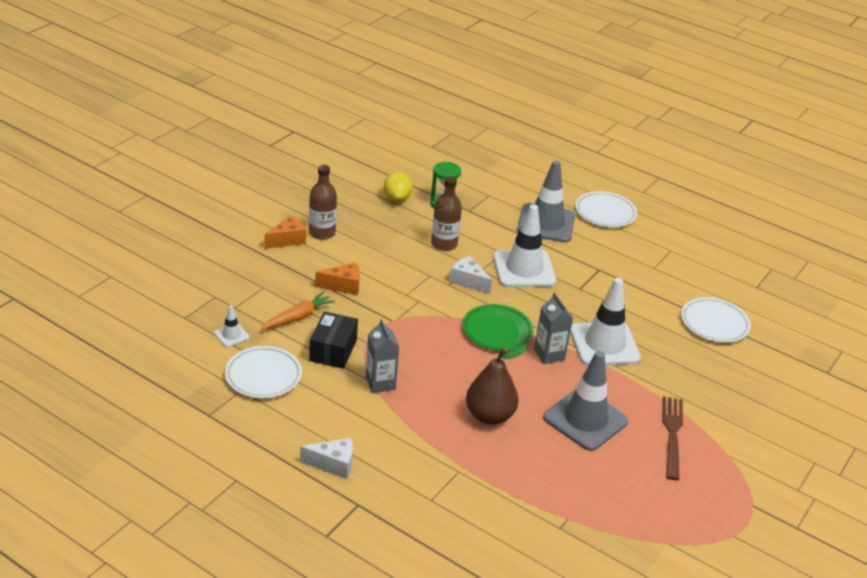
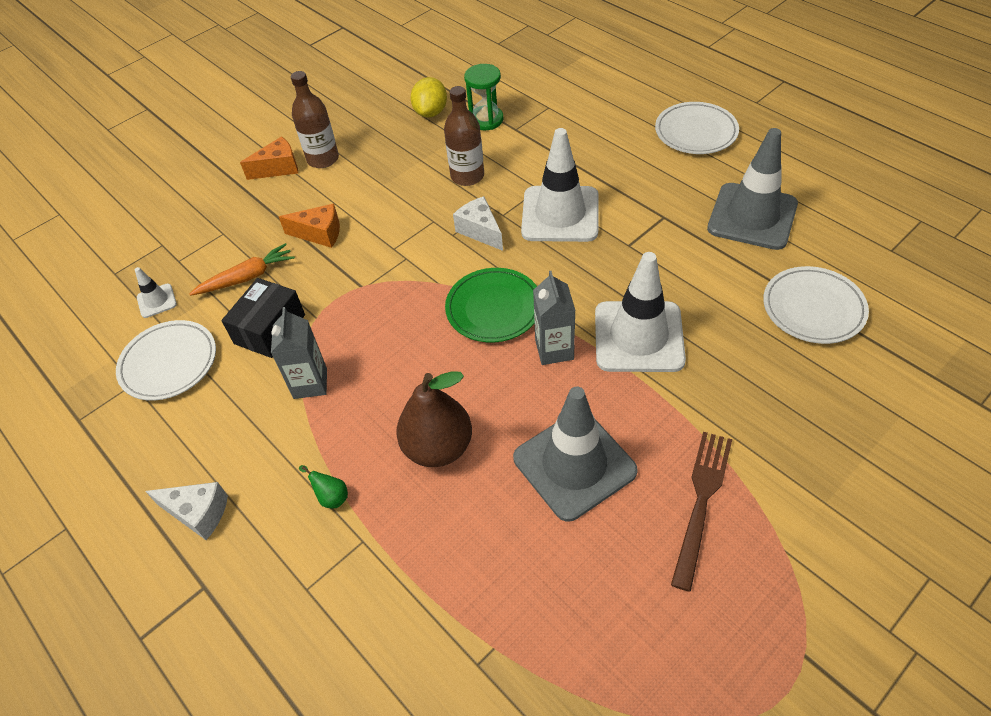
camera: 20 degrees right, 15 degrees up
grey traffic cone [517,161,575,242] -> grey traffic cone moved to [707,128,798,250]
none -> green pear [299,465,348,508]

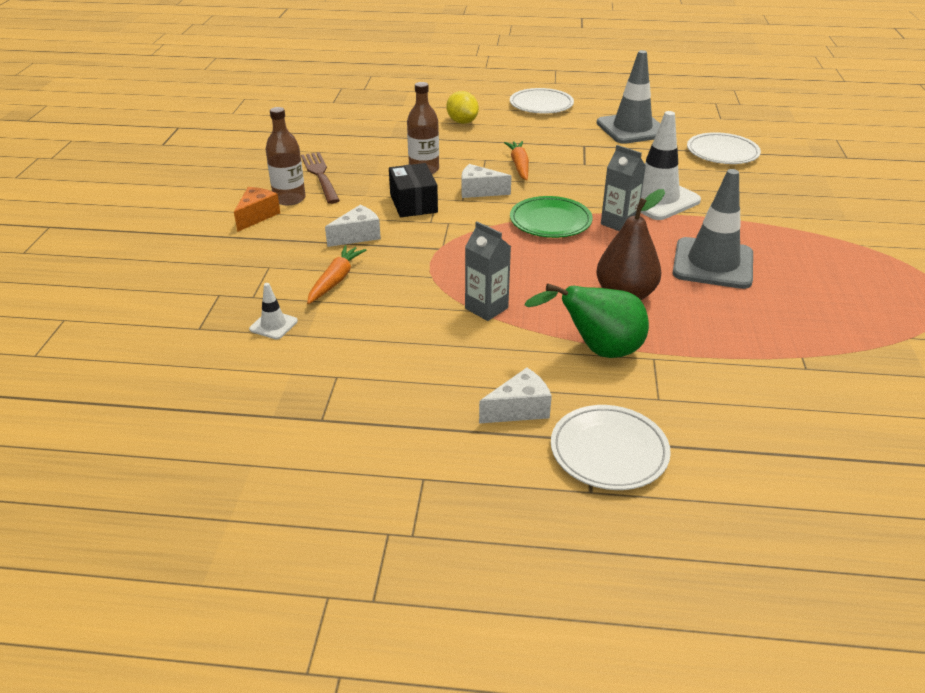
camera: 45 degrees left, 15 degrees down
white plate [116,320,216,401] -> white plate moved to [551,405,671,490]
black box [221,278,305,358] -> black box moved to [389,163,438,217]
orange cheese [279,204,340,248] -> white cheese [325,205,381,247]
green pear [299,465,348,508] -> green pear [524,284,649,358], size x2.44
yellow lemon [411,77,447,118] -> yellow lemon moved to [446,91,479,124]
green hourglass [464,64,503,130] -> none
white traffic cone [521,128,598,242] -> orange carrot [504,141,529,181]
brown fork [671,432,732,592] -> brown fork moved to [301,152,340,204]

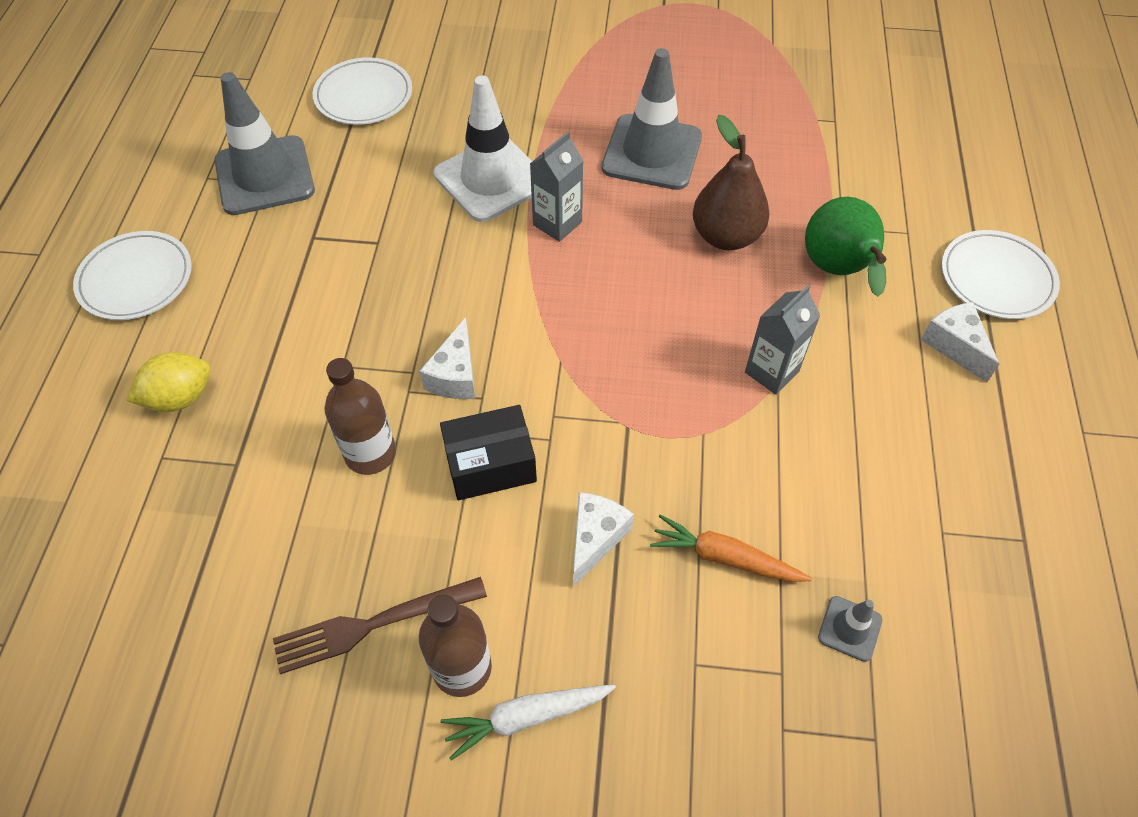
camera: 90 degrees left, 20 degrees up
orange cheese [234,187,280,232] -> white carrot [441,684,616,761]
white traffic cone [249,283,298,339] -> grey traffic cone [818,596,882,662]
white cheese [325,205,381,247] -> white cheese turned 60 degrees clockwise [573,492,634,587]
orange carrot [504,141,529,181] -> none
green plate [510,196,593,238] -> none

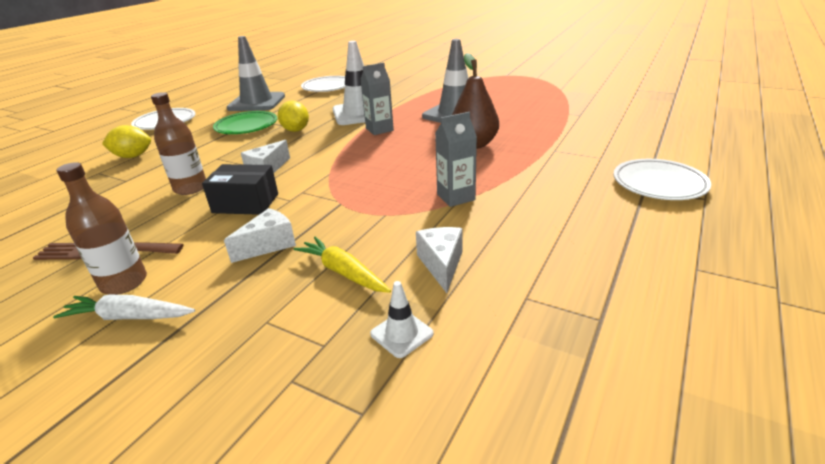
camera: 25 degrees right, 25 degrees down
orange carrot [650,514,812,582] -> yellow carrot [294,236,391,293]
green pear [805,197,886,297] -> none
grey traffic cone [818,596,882,662] -> white traffic cone [370,281,434,358]
white cheese [921,302,1000,383] -> white cheese moved to [416,227,463,293]
none -> green plate [213,111,277,134]
none -> yellow lemon [278,101,309,132]

